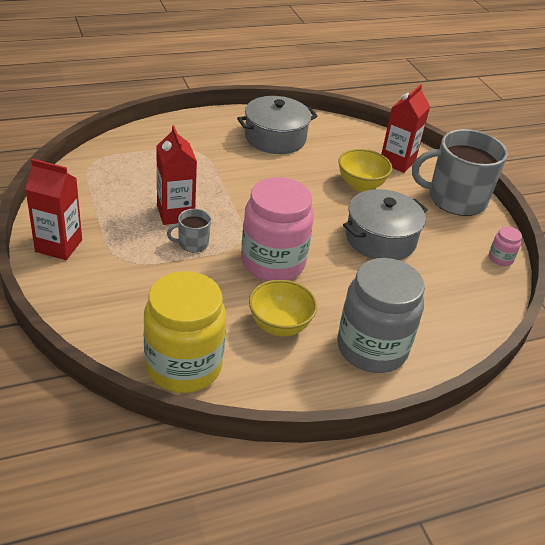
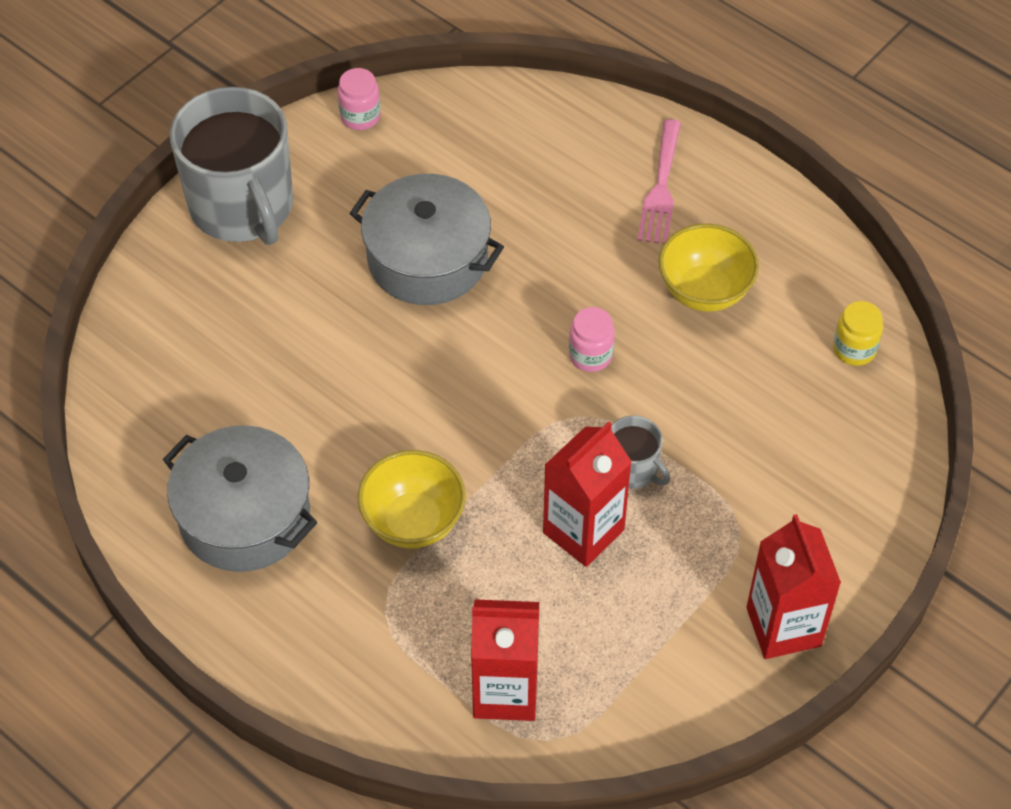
camera: 115 degrees left, 15 degrees up
yellow jar [143,271,226,393] -> yellow jar [833,301,883,366], size x0.41
pink jar [241,177,314,281] -> pink jar [569,307,615,372], size x0.41
grey jar [337,258,425,373] -> pink fork [637,119,681,244]
yellow bowl [338,149,392,192] -> yellow bowl moved to [358,450,466,548]
red carton [381,84,430,173] -> red carton moved to [471,599,539,721]

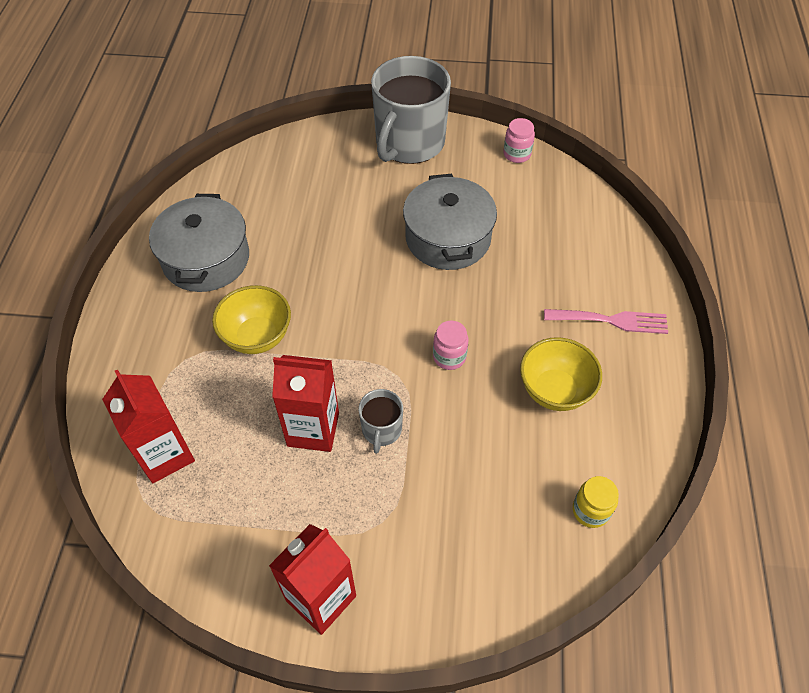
camera: 55 degrees right, 0 degrees up
pink fork [637,119,681,244] -> pink fork turned 150 degrees counterclockwise [544,309,668,334]

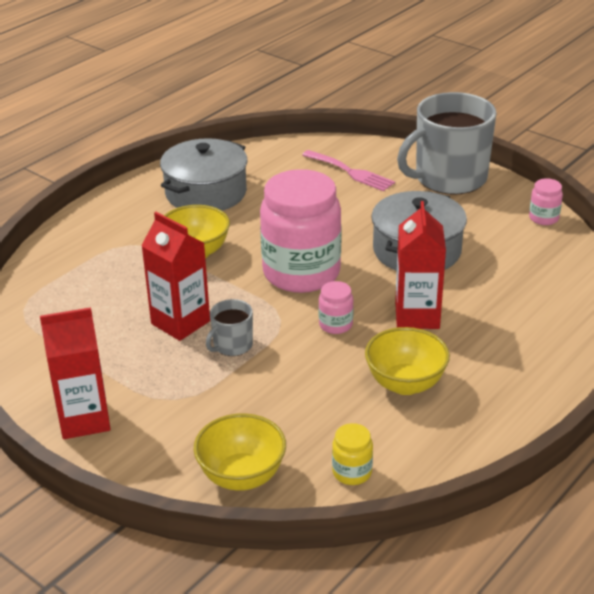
camera: 35 degrees right, 20 degrees down
red carton [102,369,195,483] -> red carton moved to [395,201,446,329]
pink fork [544,309,668,334] -> pink fork moved to [302,150,395,191]
none -> yellow bowl [194,413,286,491]
none -> pink jar [260,169,342,293]

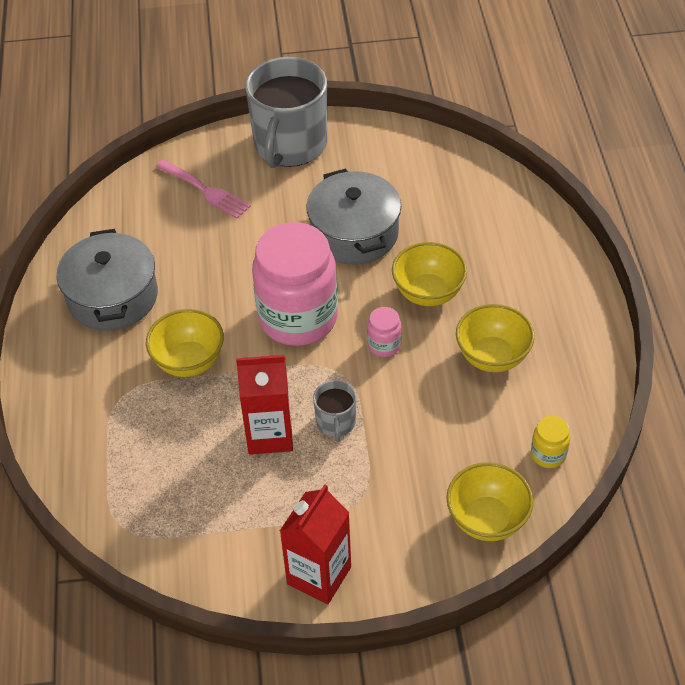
camera: 45 degrees left, 15 degrees up
pink fork [302,150,395,191] -> pink fork turned 45 degrees clockwise [156,160,251,219]
red carton [395,201,446,329] -> yellow bowl [392,242,467,306]
pink jar [529,178,563,225] -> none

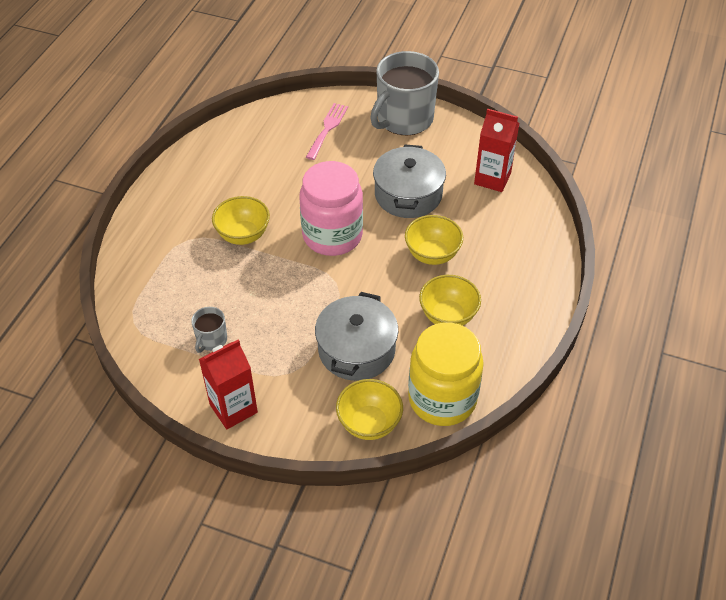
camera: 25 degrees right, 0 degrees up
grey pot [56,229,158,331] -> grey pot moved to [315,292,398,381]
pink fork [156,160,251,219] -> pink fork turned 135 degrees counterclockwise [306,103,348,160]
red carton [236,355,293,455] -> red carton moved to [474,109,520,192]
grey mug [313,380,356,442] -> grey mug moved to [191,307,227,353]
pink jar [367,307,402,357] -> none
yellow jar [531,416,570,468] -> yellow jar [408,322,484,426], size x2.43

